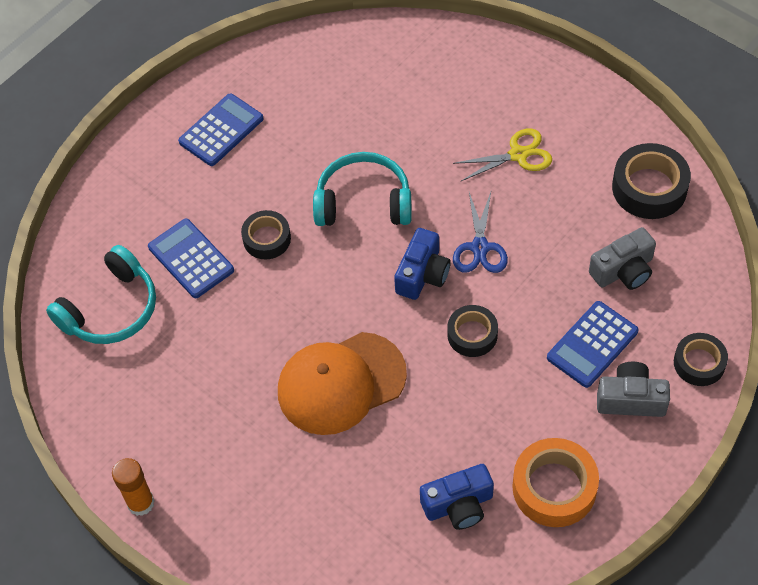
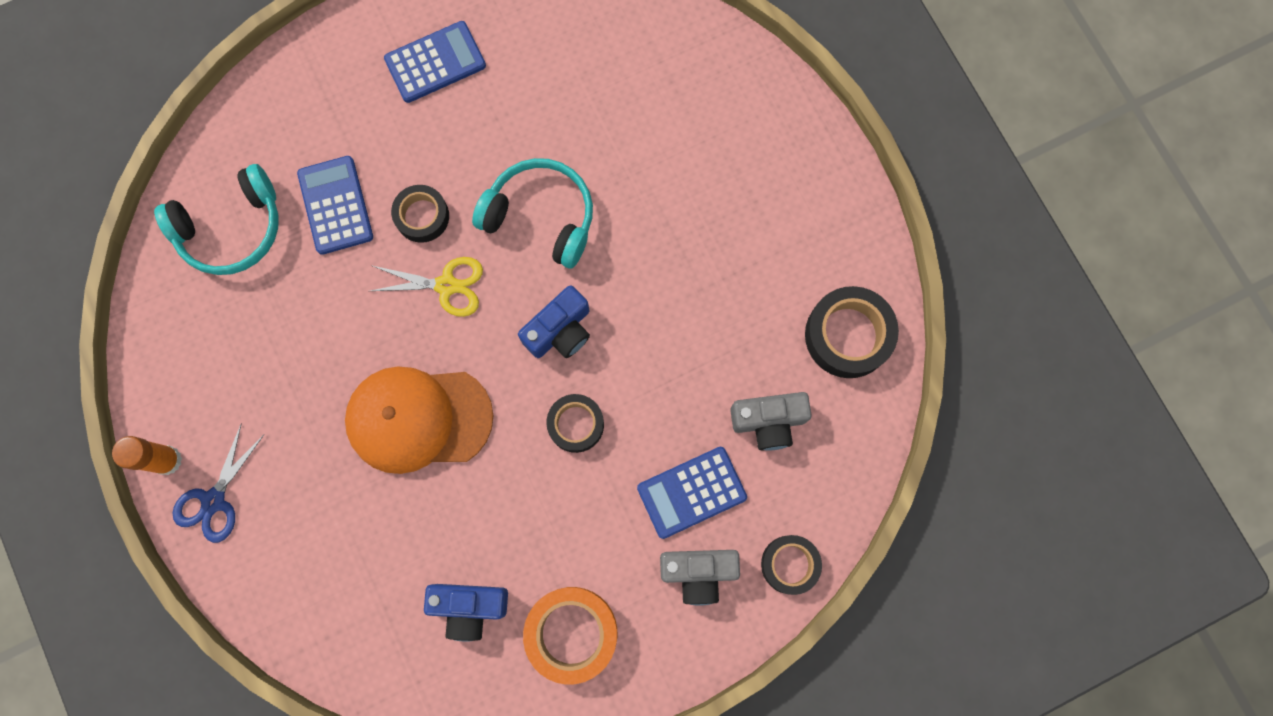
camera: 20 degrees right, 20 degrees up
yellow scissors [453,128,552,181] -> yellow scissors moved to [370,257,483,317]
blue scissors [453,192,508,273] -> blue scissors moved to [172,423,265,543]
grey camera [597,362,670,417] -> grey camera turned 150 degrees clockwise [660,550,740,606]

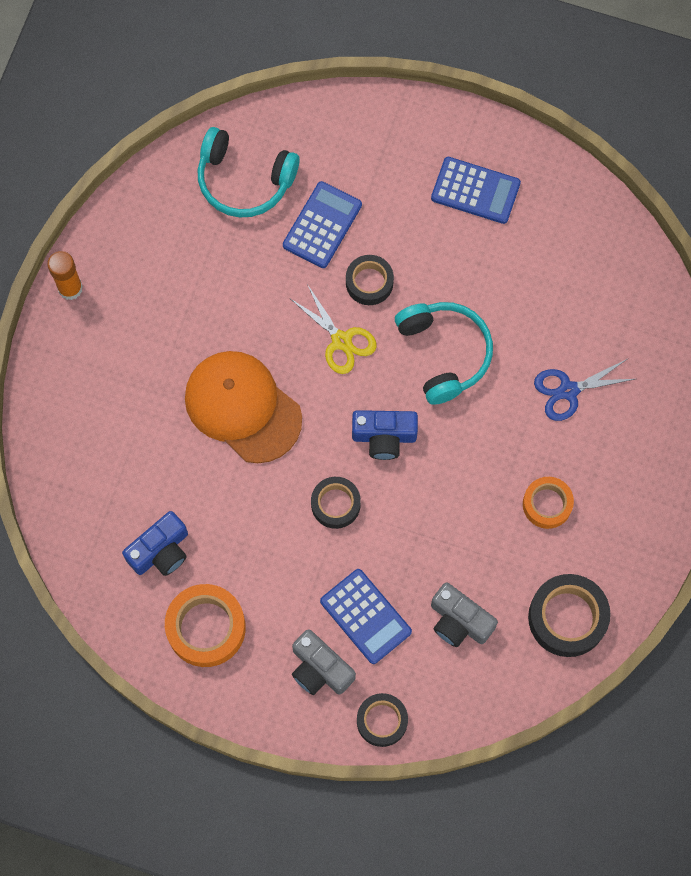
camera: 45 degrees right, 5 degrees down
blue scissors [172,423,265,543] -> blue scissors moved to [534,359,635,421]
blue camera [424,584,508,642] -> blue camera turned 90 degrees counterclockwise [122,511,188,576]
blue calculator [637,447,747,539] -> blue calculator turned 150 degrees counterclockwise [320,569,412,664]
none -> orange tape [523,477,574,529]

